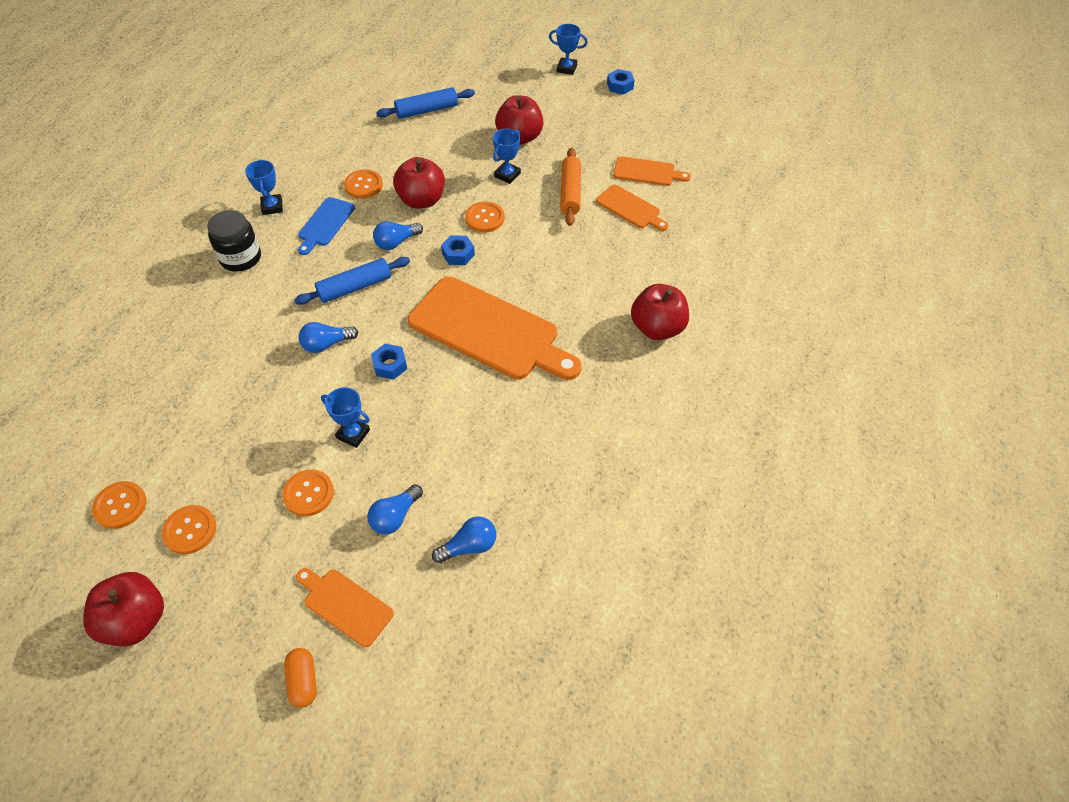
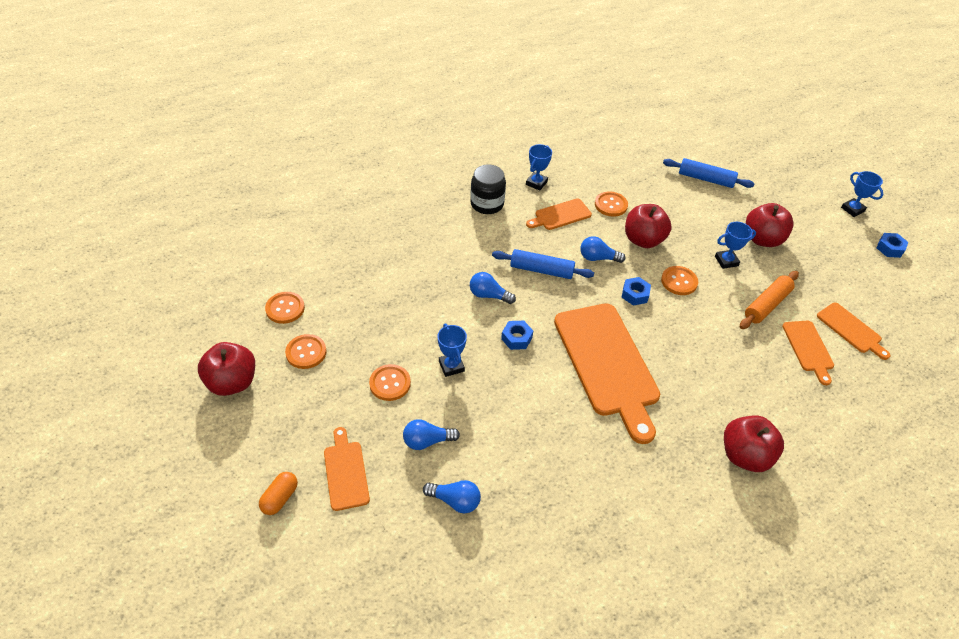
camera: 40 degrees right, 5 degrees down
blue cutting board [298,197,355,255] -> orange cutting board [526,198,592,230]

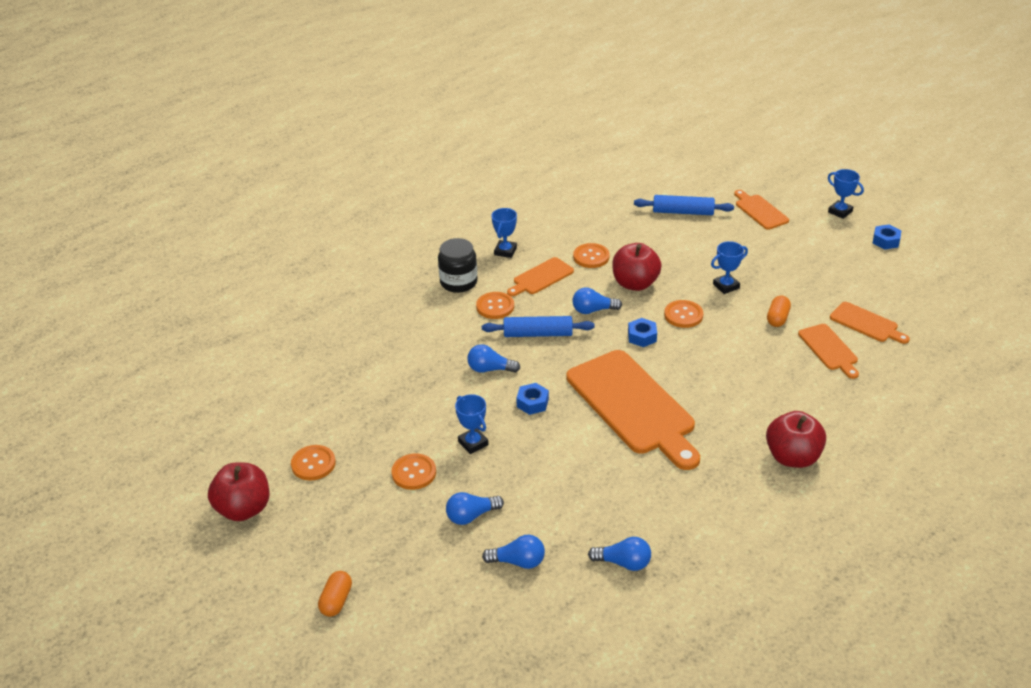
camera: 10 degrees left, 10 degrees down
orange button [265,292,305,324] -> orange button moved to [476,292,514,319]
orange cutting board [324,427,370,511] -> orange cutting board moved to [734,190,789,230]
orange rolling pin [740,271,799,329] -> orange capsule [767,296,791,327]
red apple [746,203,794,247] -> none
none -> blue light bulb [588,537,651,571]

